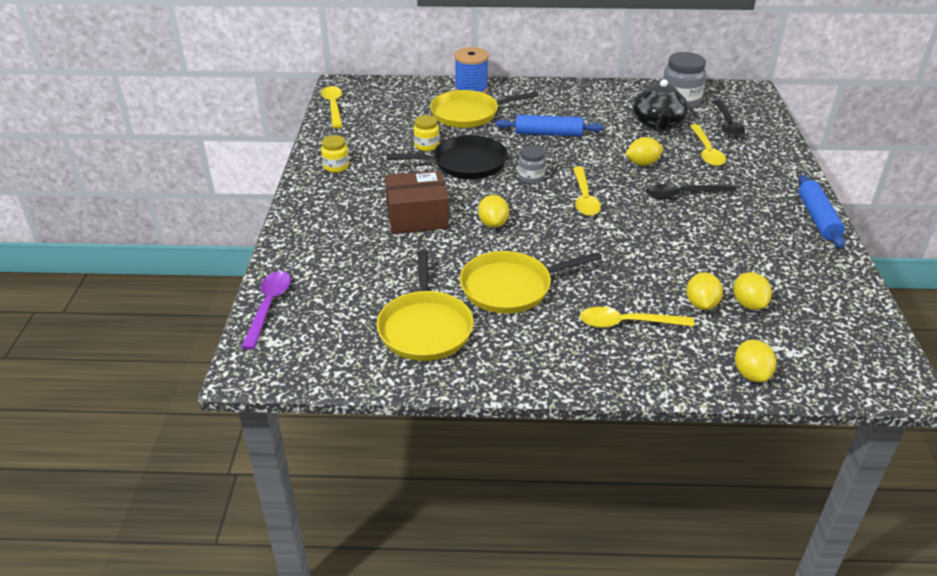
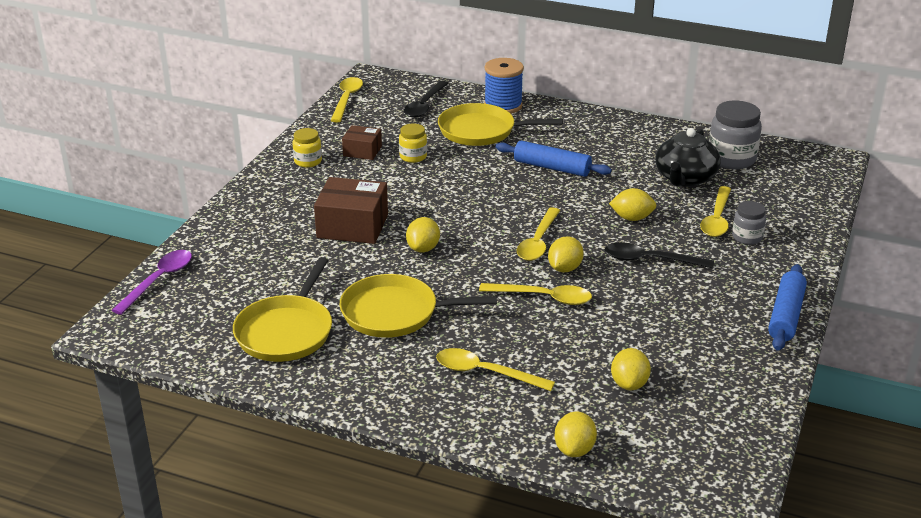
camera: 20 degrees right, 5 degrees down
black pan [386,135,508,179] -> none
grey jar [518,146,546,184] -> grey jar moved to [732,201,766,245]
yellow lemon [686,272,723,310] -> yellow lemon moved to [548,236,584,273]
black spoon [714,100,745,138] -> black spoon moved to [404,81,449,118]
none -> brown box [342,125,382,160]
none -> yellow spoon [479,283,592,305]

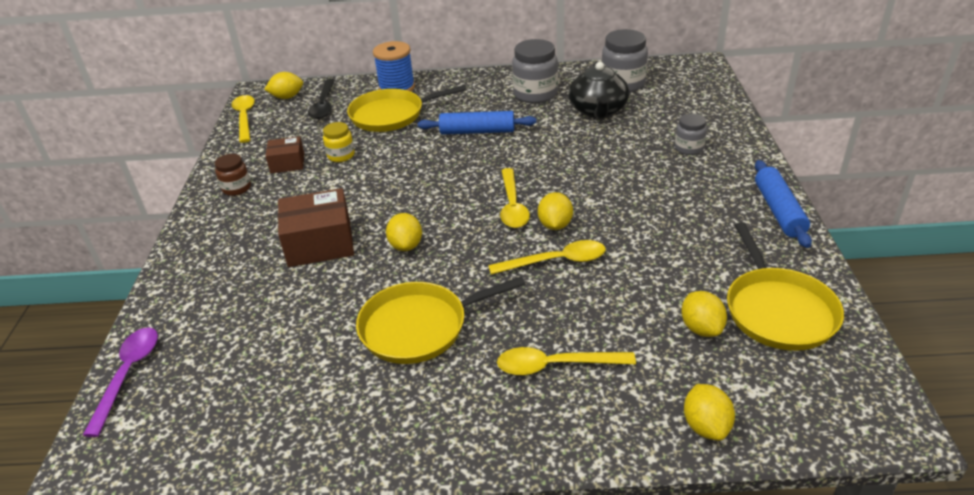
camera: 20 degrees left, 5 degrees up
yellow pan [233,257,332,362] -> yellow pan moved to [727,222,844,351]
yellow jar [292,128,322,168] -> brown jar [215,154,251,196]
black spoon [605,242,714,268] -> none
yellow lemon [609,188,657,221] -> yellow lemon moved to [264,72,303,99]
yellow spoon [700,186,731,237] -> none
none -> grey jar [512,39,558,104]

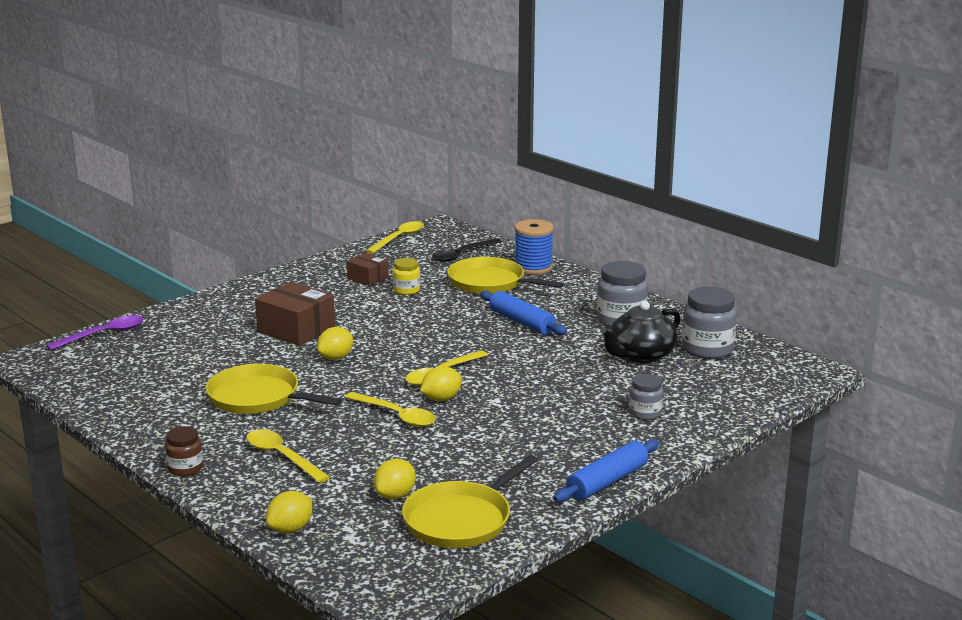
camera: 45 degrees right, 15 degrees down
brown jar [215,154,251,196] -> brown jar moved to [165,426,203,476]
yellow lemon [264,72,303,99] -> none

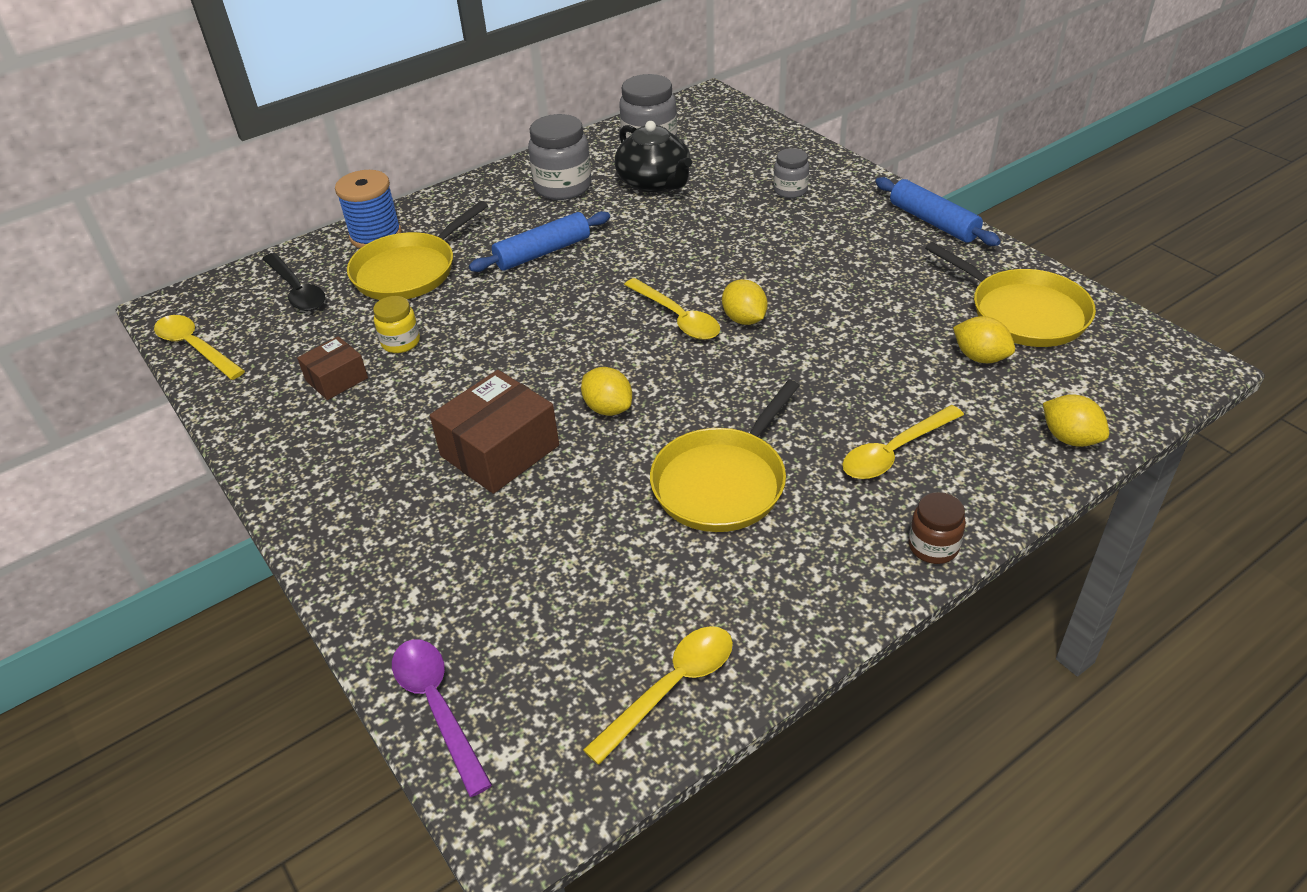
camera: 80 degrees left, 20 degrees up
yellow spoon [345,392,436,427] -> yellow spoon moved to [583,626,733,765]

